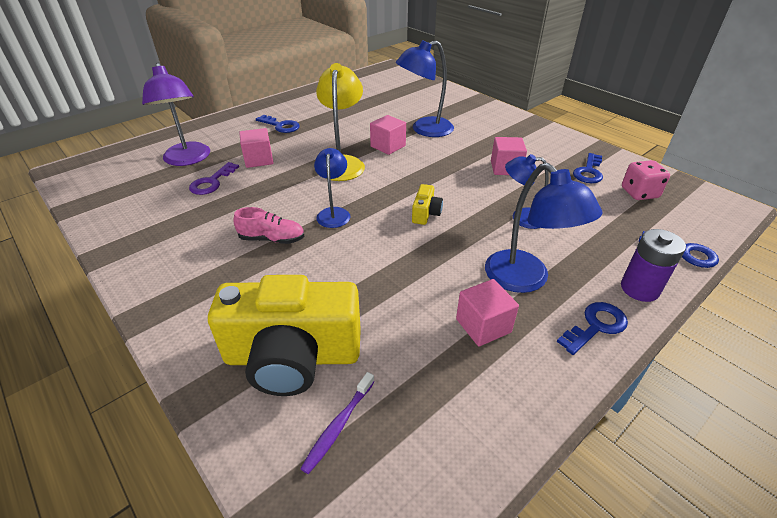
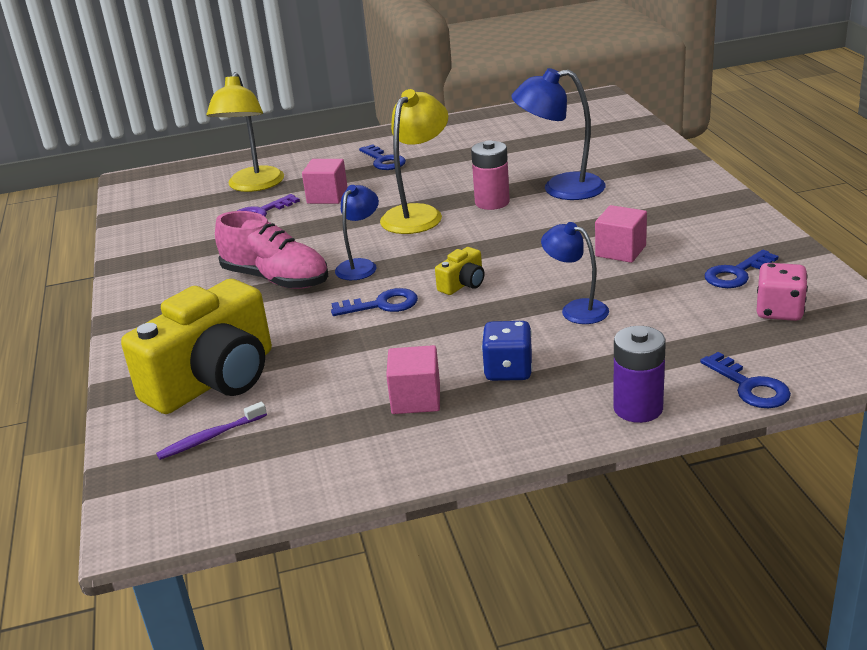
camera: 30 degrees right, 10 degrees down
purple lamp [142,62,210,166] -> yellow lamp [206,72,284,192]
yellow camera [208,275,361,396] -> yellow camera turned 75 degrees counterclockwise [121,279,272,414]
pink shoe [233,207,305,244] -> pink shoe [215,211,328,289], size x1.64
pink cube [370,115,406,155] -> pink battery [471,140,510,210]
blue lamp [485,163,603,293] -> blue dice [482,321,532,381]
blue key [557,302,628,355] -> blue key moved to [331,288,418,316]

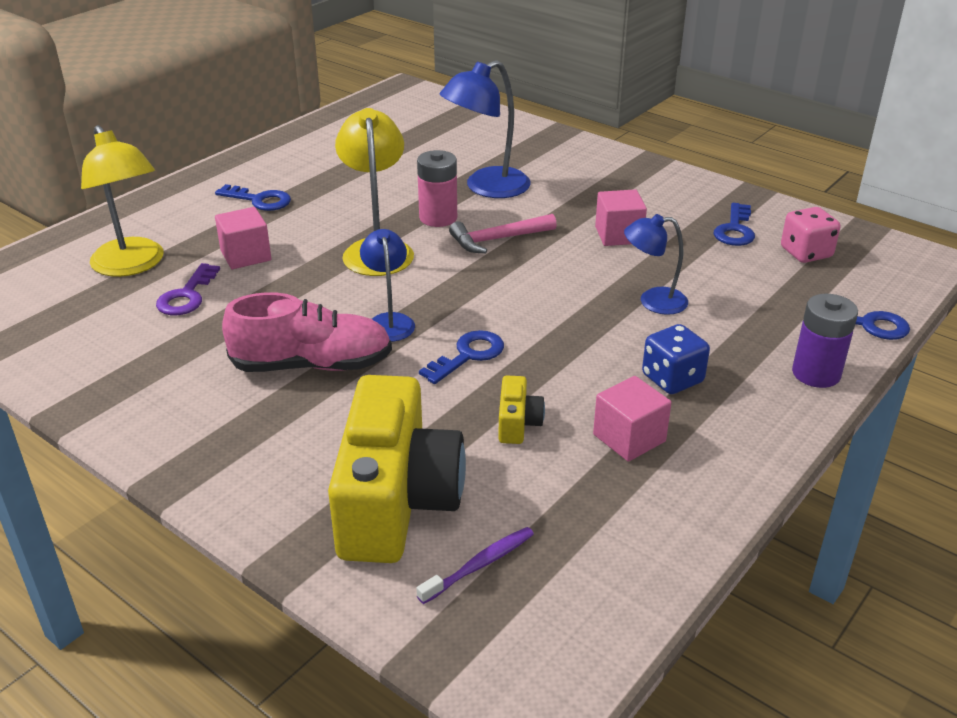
camera: 40 degrees left, 5 degrees up
purple toothbrush [156,402,267,460] -> purple toothbrush turned 150 degrees counterclockwise [417,527,534,604]
yellow camera [435,247,484,295] -> yellow camera moved to [498,376,545,444]
none -> pink hammer [449,214,557,253]

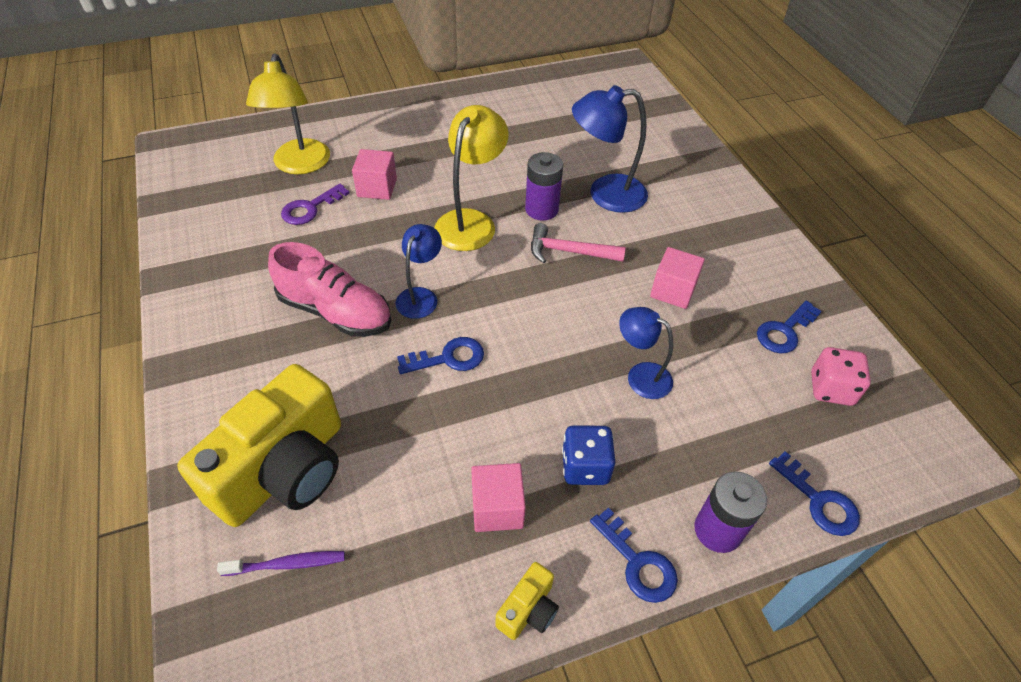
camera: 30 degrees right, 15 degrees up
blue key [215,184,291,211] -> blue key moved to [590,507,678,603]
pink battery [417,150,457,227] -> purple battery [525,152,563,221]
yellow camera [498,376,545,444] -> yellow camera moved to [495,562,559,640]

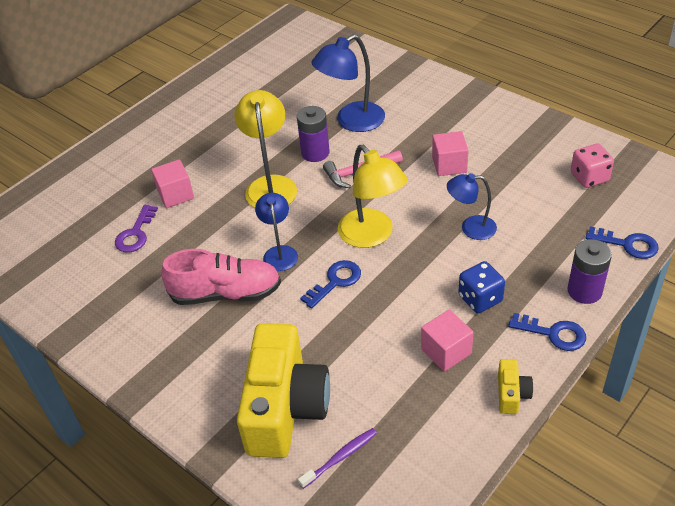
camera: 25 degrees left, 5 degrees down
yellow lamp [246,53,330,174] -> yellow lamp moved to [338,145,407,248]
blue key [757,301,822,353] -> none

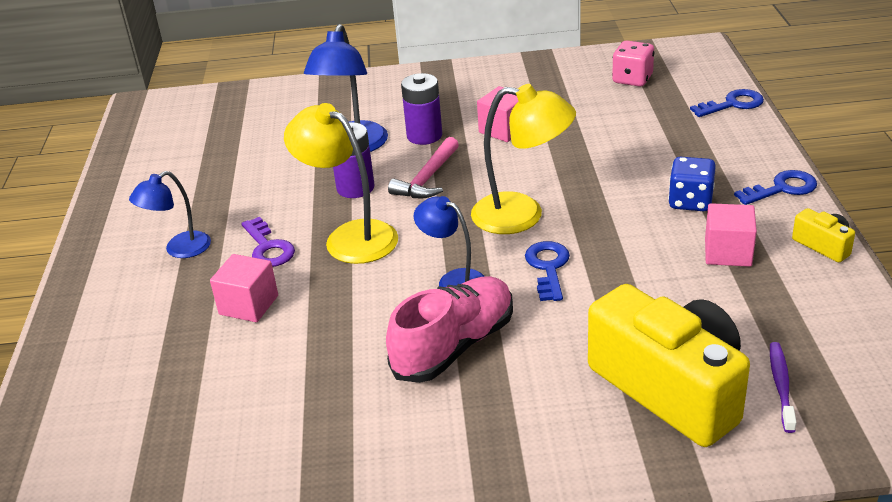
camera: 45 degrees left, 10 degrees down
purple key [115,205,158,252] -> purple key moved to [241,217,295,267]
blue lamp [447,173,497,240] -> blue lamp moved to [129,171,211,258]
purple battery [567,239,612,304] -> purple battery moved to [401,73,442,145]

